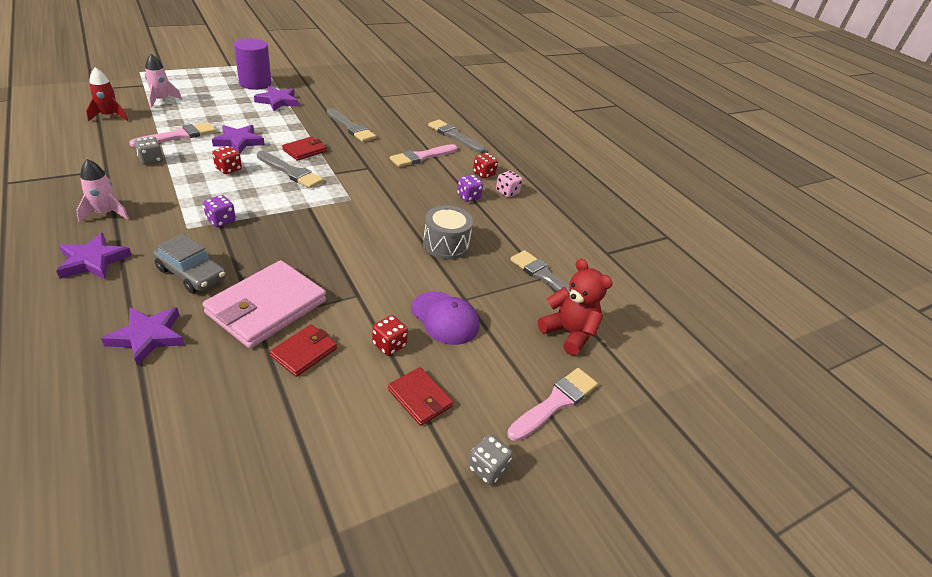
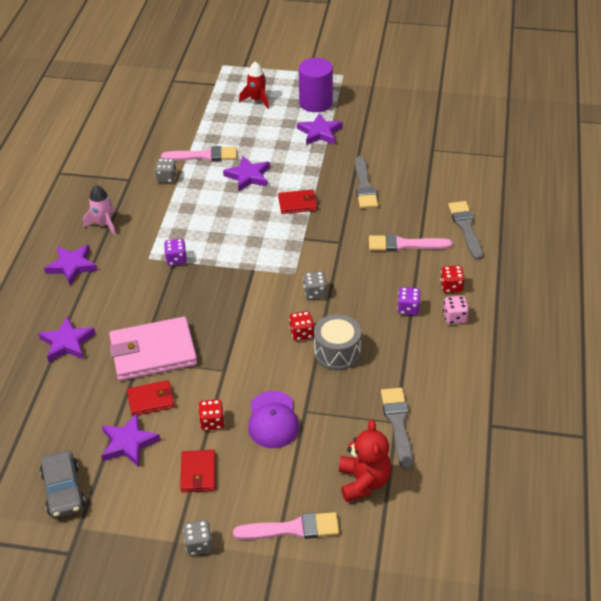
camera: 45 degrees right, 5 degrees up
red rocket [86,67,128,121] -> red rocket moved to [239,62,269,109]
pink rocket [145,54,182,108] -> none
grey car [153,234,226,293] -> grey car moved to [40,451,85,518]
red dice [212,146,242,174] -> red dice moved to [289,311,314,341]
grey brush [257,151,324,188] -> none
none -> purple star [101,413,160,467]
none -> grey dice [303,271,327,299]

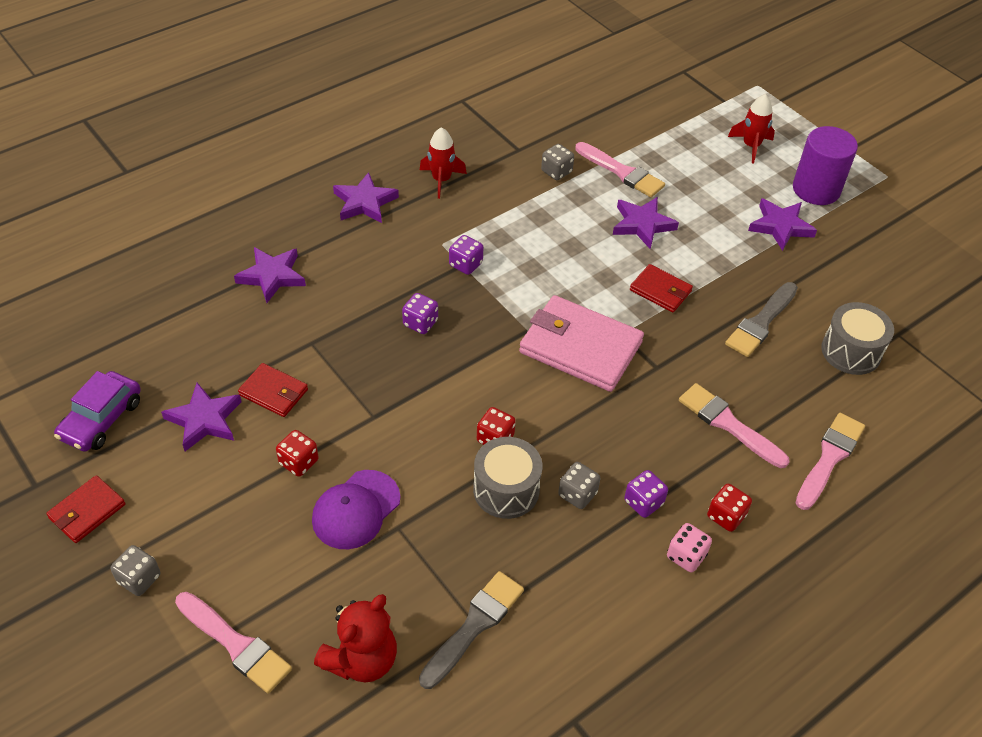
camera: 40 degrees right, 5 degrees up
grey car [40,451,85,518] -> purple car [54,371,141,452]
pink rocket [83,185,116,236] -> red rocket [420,127,467,199]
pink wallet [109,317,197,381] -> pink wallet moved to [519,295,644,392]
red wallet [180,450,216,492] -> red wallet moved to [46,475,125,543]
grey dice [303,271,327,299] -> grey dice moved to [558,462,601,509]
grey brush [448,201,483,260] -> pink brush [796,413,865,510]
none -> purple dice [402,293,438,334]
none -> grey drum [821,302,894,375]

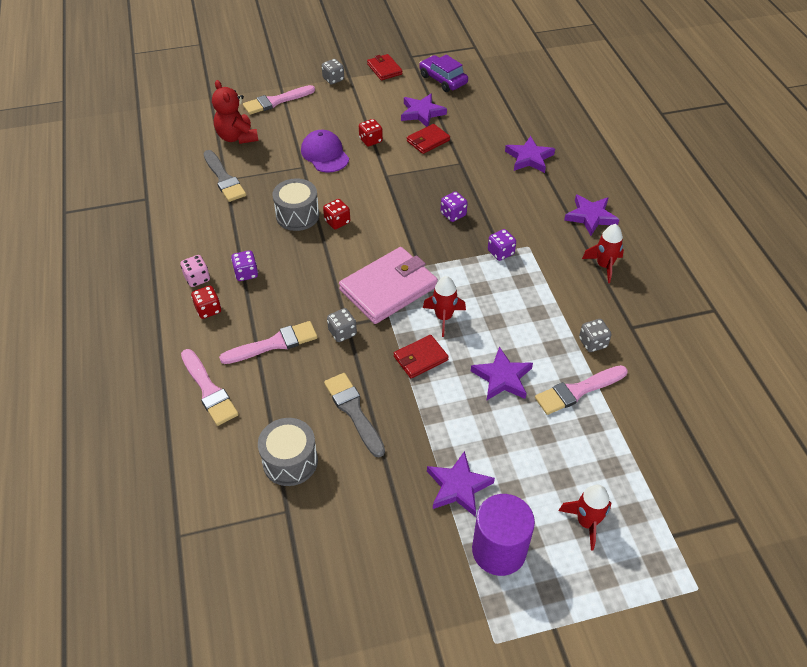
camera: 115 degrees right, 0 degrees up
grey dice [558,462,601,509] -> grey dice moved to [327,308,357,342]
none -> red rocket [423,276,466,337]

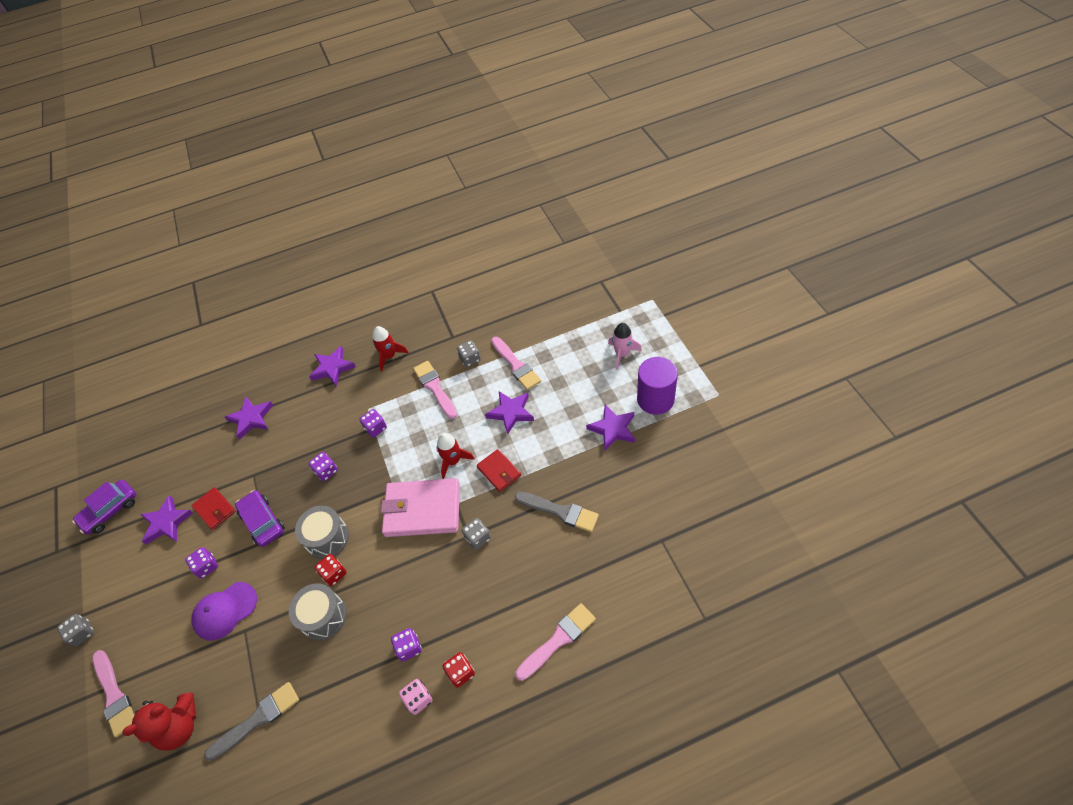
camera: 90 degrees left, 5 degrees up
pink brush [219,321,318,364] -> pink brush moved to [413,361,457,419]
grey drum [258,418,318,486] -> grey drum moved to [295,506,349,559]
grey brush [324,373,385,457] -> grey brush turned 120 degrees counterclockwise [515,491,599,532]
pink wallet [339,247,438,324] -> pink wallet turned 45 degrees counterclockwise [381,478,460,537]
red dice [359,119,383,146] -> purple dice [185,547,218,578]
red wallet [367,54,403,80] -> none
red rocket [559,485,611,551] -> pink rocket [608,323,642,370]
none -> purple car [235,490,285,547]

